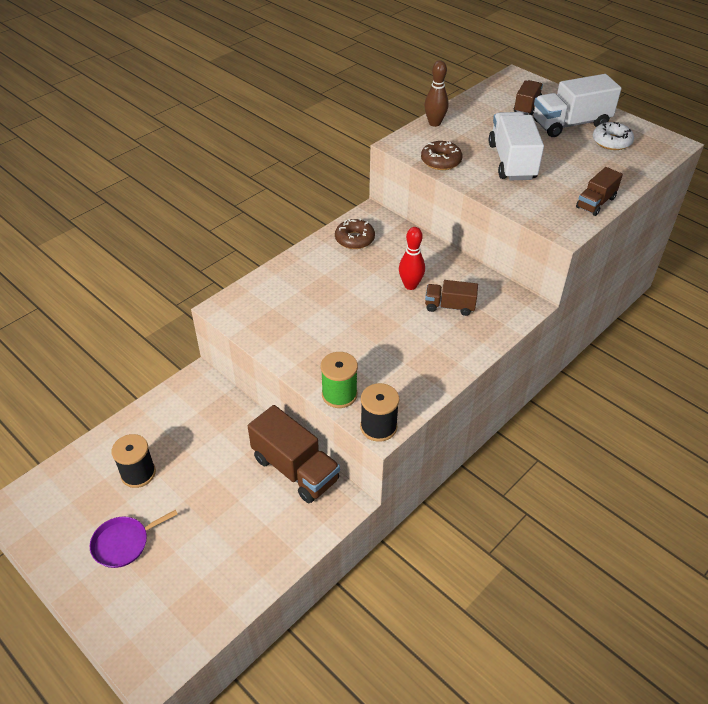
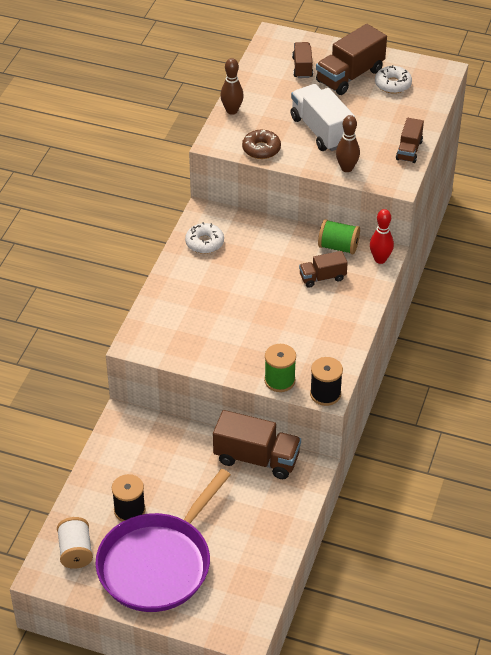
camera: 25 degrees left, 0 degrees up
purple pan [90,510,178,568] -> purple pan [95,469,231,612], size x2.33
brown donut [335,218,375,249] -> white donut [185,222,224,254]
red bowling pin [399,227,425,290] -> red bowling pin moved to [370,209,394,264]
white truck [533,74,622,137] -> brown truck [316,24,387,95]
none -> white spool [57,517,93,569]
none -> green spool [318,219,360,254]
none -> brown bowling pin [336,115,360,172]

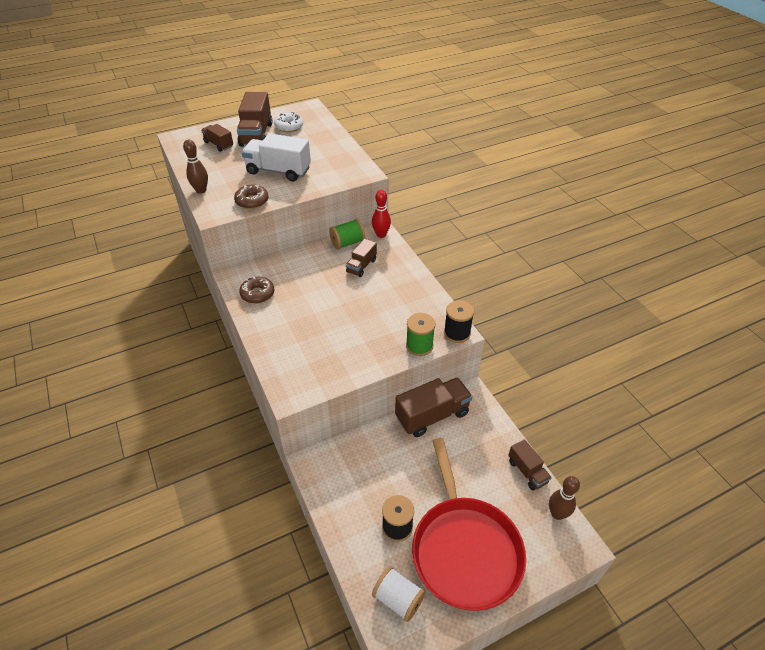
camera: 45 degrees left, 0 degrees up
purple pan [95,469,231,612] -> red pan [412,438,526,611]
white donut [185,222,224,254] -> brown donut [239,276,274,304]
brown bowling pin [336,115,360,172] -> brown bowling pin moved to [549,476,580,520]
brown truck [396,118,424,163] -> brown truck moved to [508,439,552,491]

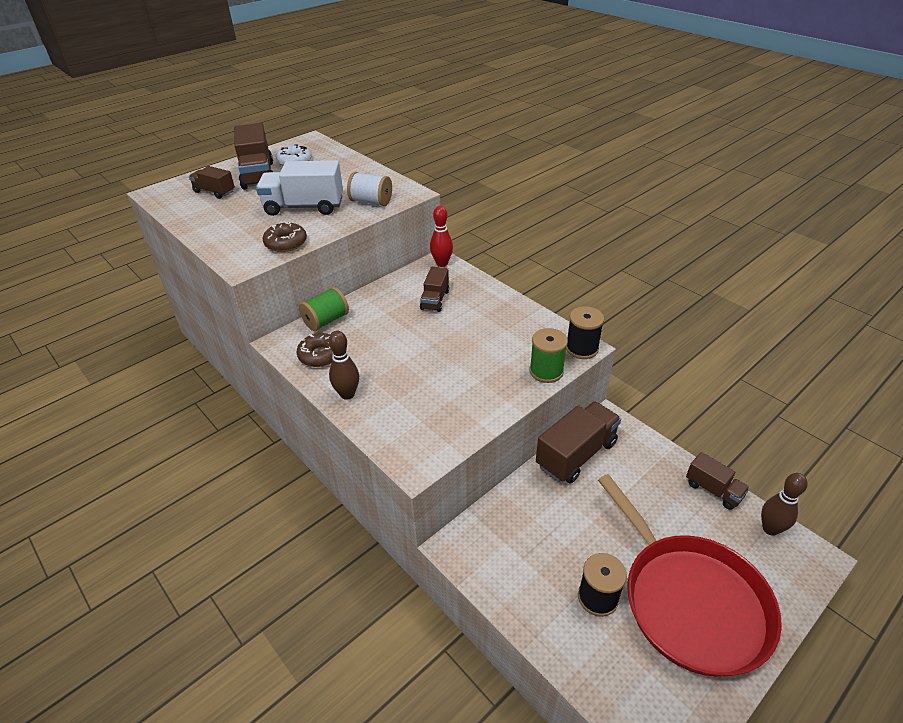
camera: 15 degrees left, 5 degrees down
brown bowling pin [183,140,208,194] -> brown bowling pin moved to [328,331,359,400]
green spool [329,219,365,250] -> green spool moved to [299,287,349,331]
white spool [372,566,426,622] -> white spool moved to [347,172,392,206]

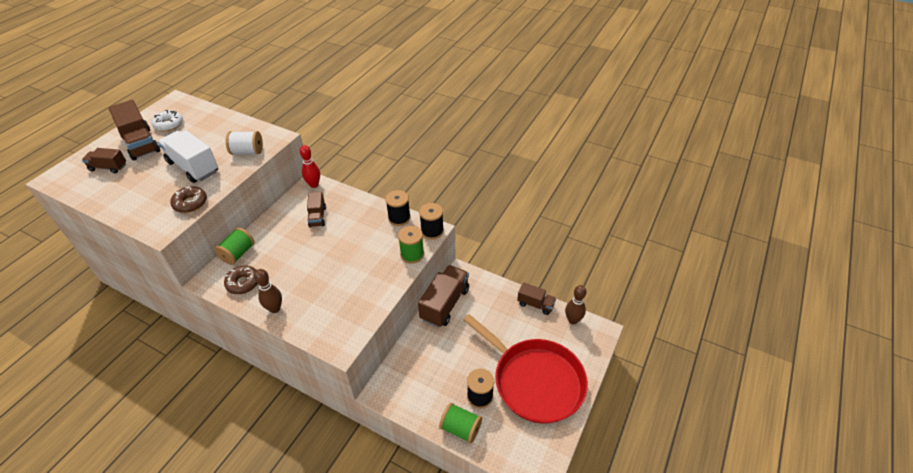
camera: 20 degrees left, 5 degrees up
white truck [256,160,343,216] -> white truck turned 60 degrees clockwise [158,130,218,183]
none -> black spool [385,190,411,226]
none -> green spool [439,403,482,444]

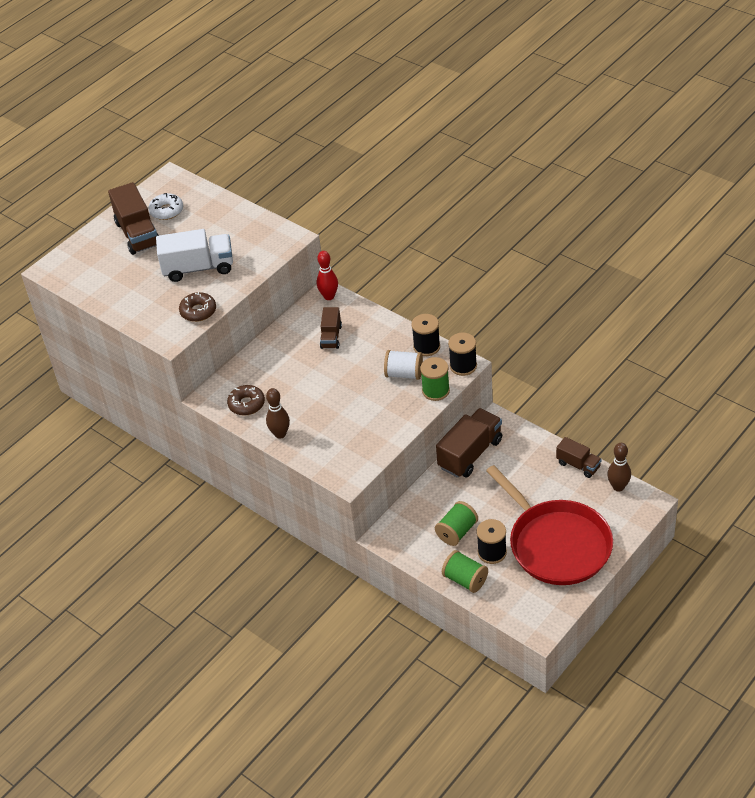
camera: 15 degrees right, 0 degrees up
brown truck [82,148,126,173] -> none
white truck [158,130,218,183] -> white truck turned 120 degrees clockwise [156,229,233,282]
green spool [214,227,255,265] -> green spool moved to [435,501,478,546]
white spool [226,131,263,155] -> white spool moved to [384,350,423,380]

